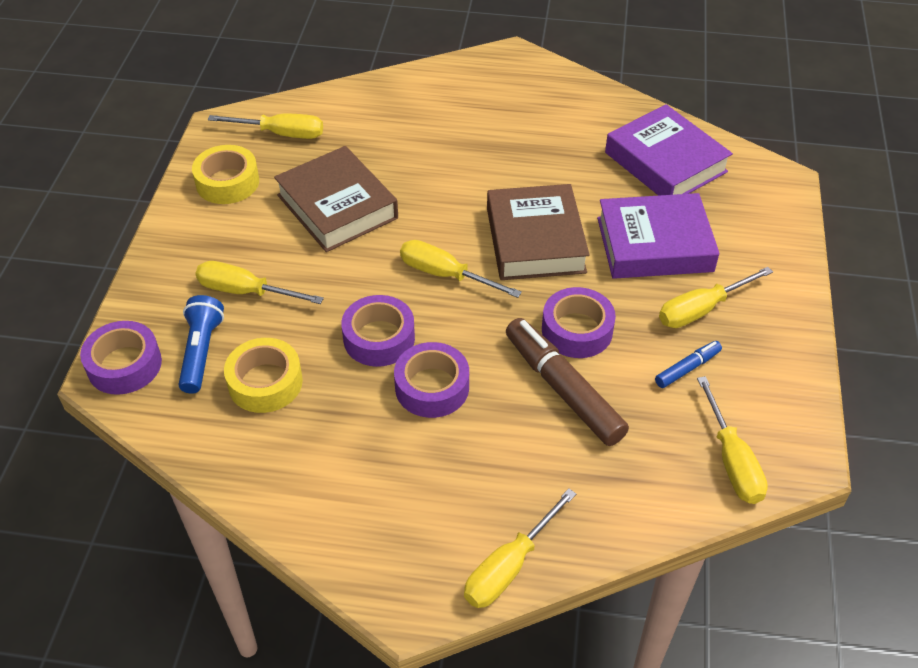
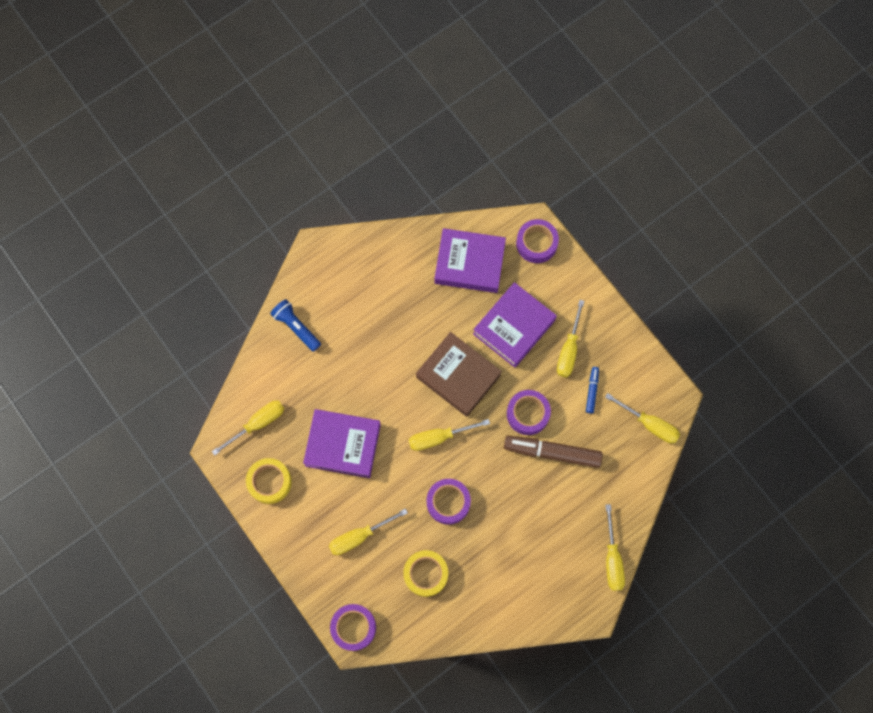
camera: 45 degrees left, 25 degrees up
blue flashlight [178,295,224,394] -> blue flashlight moved to [270,299,321,352]
brown book [274,146,398,252] -> purple book [303,409,381,478]
purple tape [394,342,469,418] -> purple tape moved to [516,219,559,263]

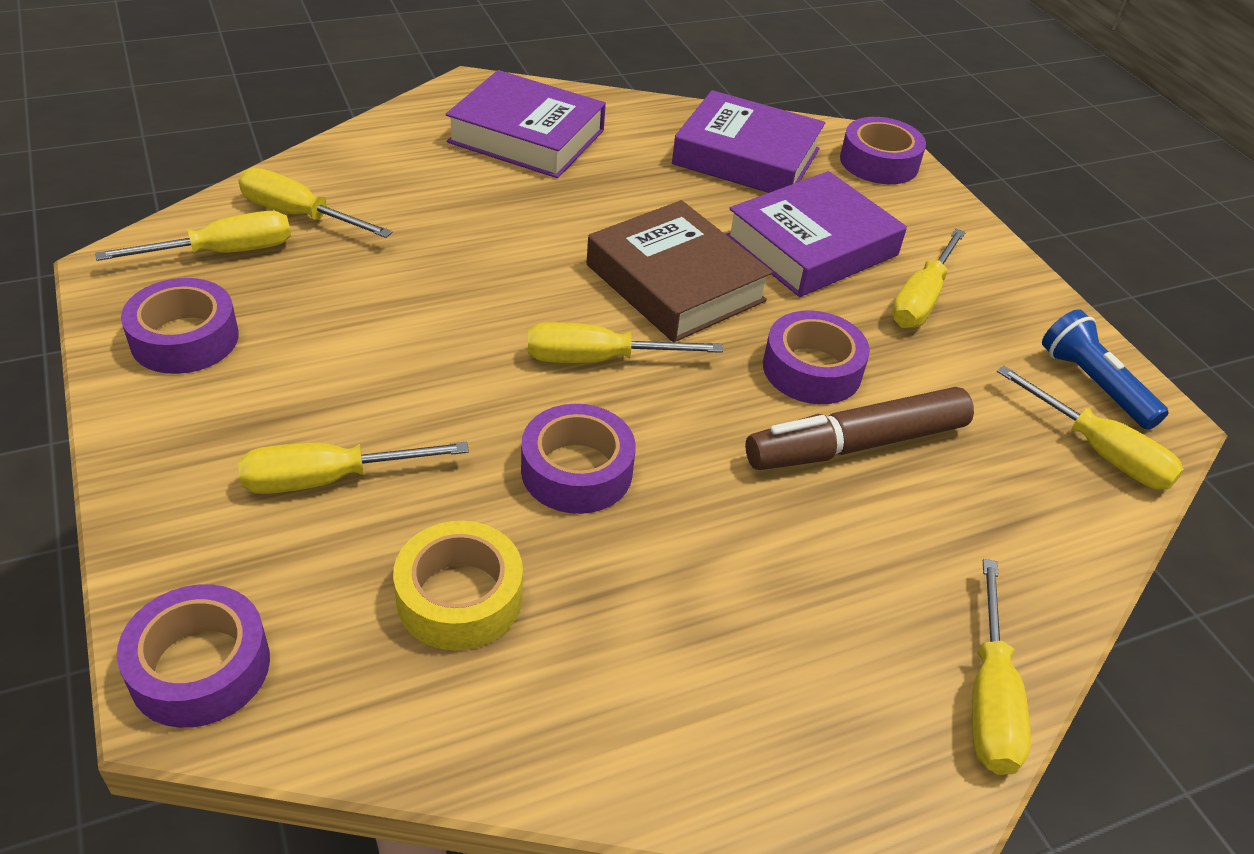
camera: 10 degrees right, 30 degrees down
yellow tape [246,458,292,504] -> purple tape [121,278,239,374]
blue flashlight [270,299,321,352] -> blue flashlight moved to [1042,309,1169,430]
purple book [303,409,381,478] -> purple book moved to [446,70,606,178]
brown marker [504,436,603,468] -> brown marker turned 45 degrees counterclockwise [745,387,974,470]
blue marker [586,367,599,413] -> none
none -> yellow screwdriver [238,168,393,238]

